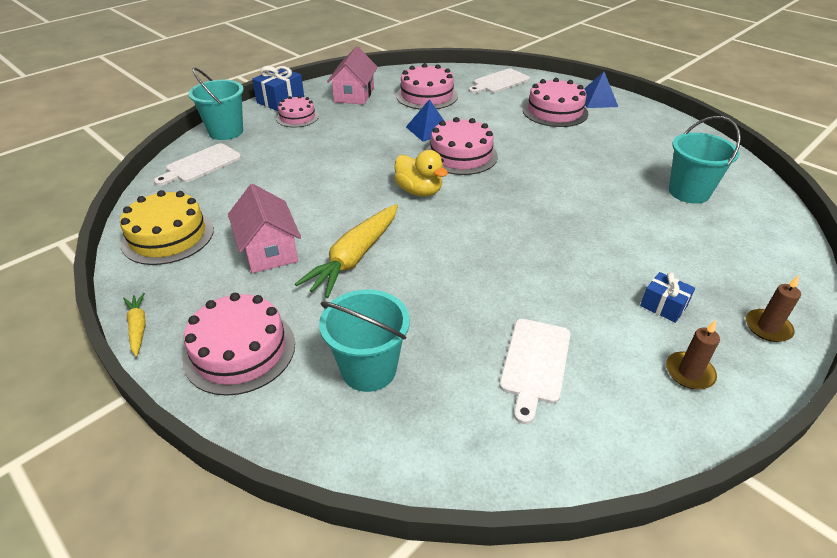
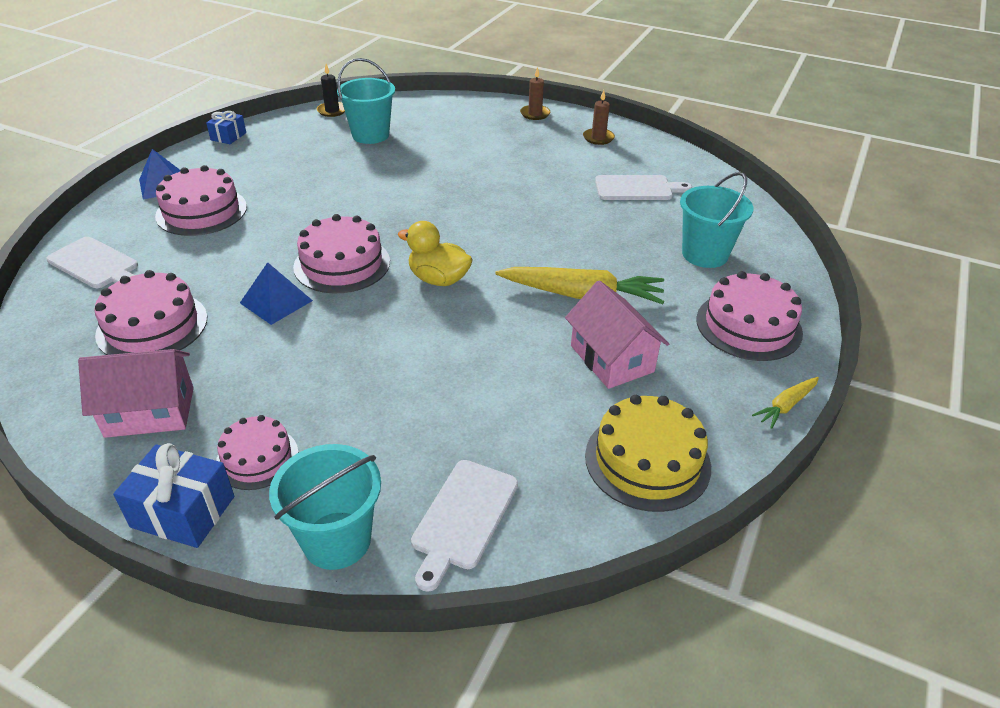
camera: 110 degrees left, 0 degrees up
white cutting board [154,143,241,186] -> white cutting board turned 90 degrees clockwise [411,460,518,592]
pink house [228,184,301,273] -> pink house turned 75 degrees counterclockwise [565,280,669,389]
yellow duck [394,150,448,196] -> yellow duck turned 90 degrees counterclockwise [398,221,473,286]
blue gift [640,272,695,323] -> blue gift moved to [206,111,246,144]
none -> black candle [317,64,345,117]

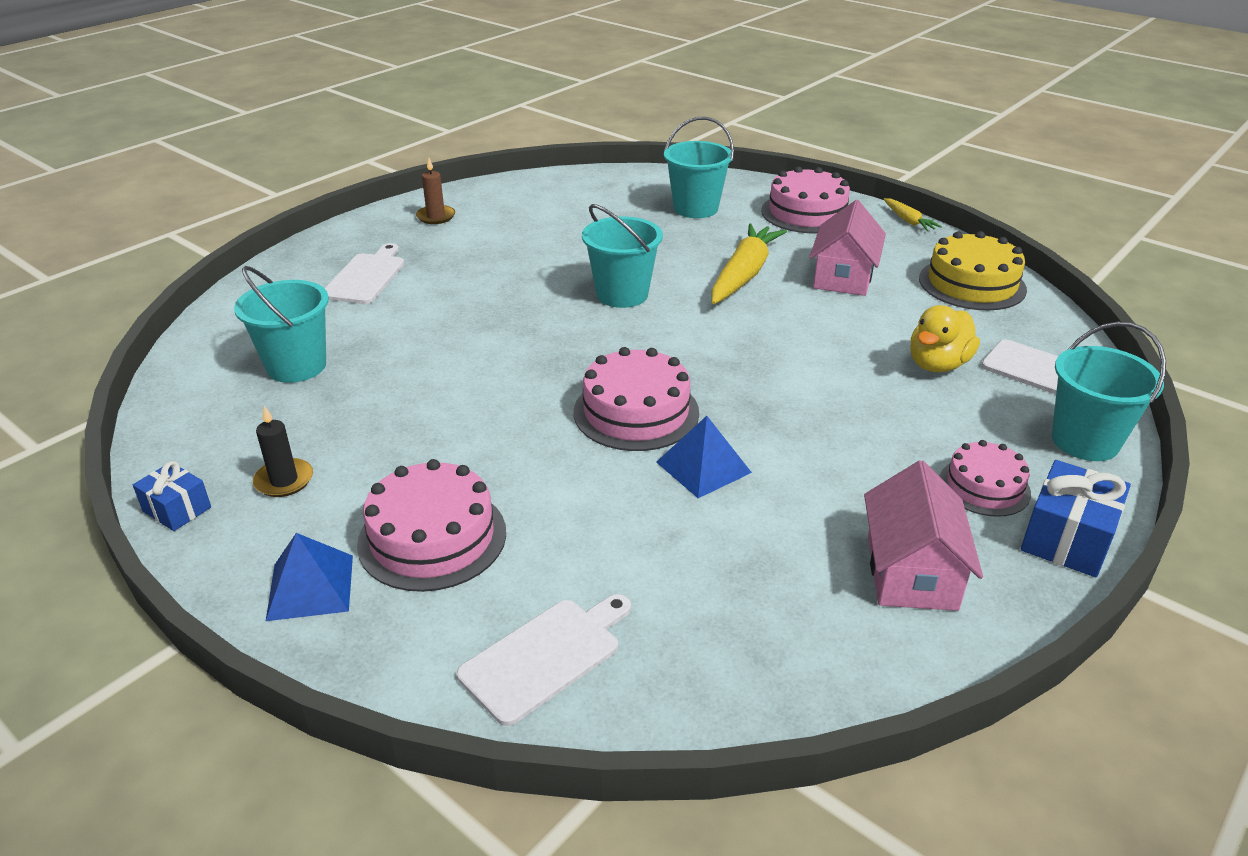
camera: 75 degrees left, 5 degrees down
pink cake [94,270,207,355] -> none
black candle [317,64,345,117] -> black candle moved to [253,406,313,497]
yellow duck [398,221,473,286] -> yellow duck moved to [910,305,980,372]
brown candle [520,67,550,120] -> none
pink house [565,280,669,389] -> pink house turned 60 degrees counterclockwise [809,200,886,296]
white cutting board [595,175,692,200] -> white cutting board moved to [325,243,405,304]
none -> turquoise bucket [582,204,663,308]

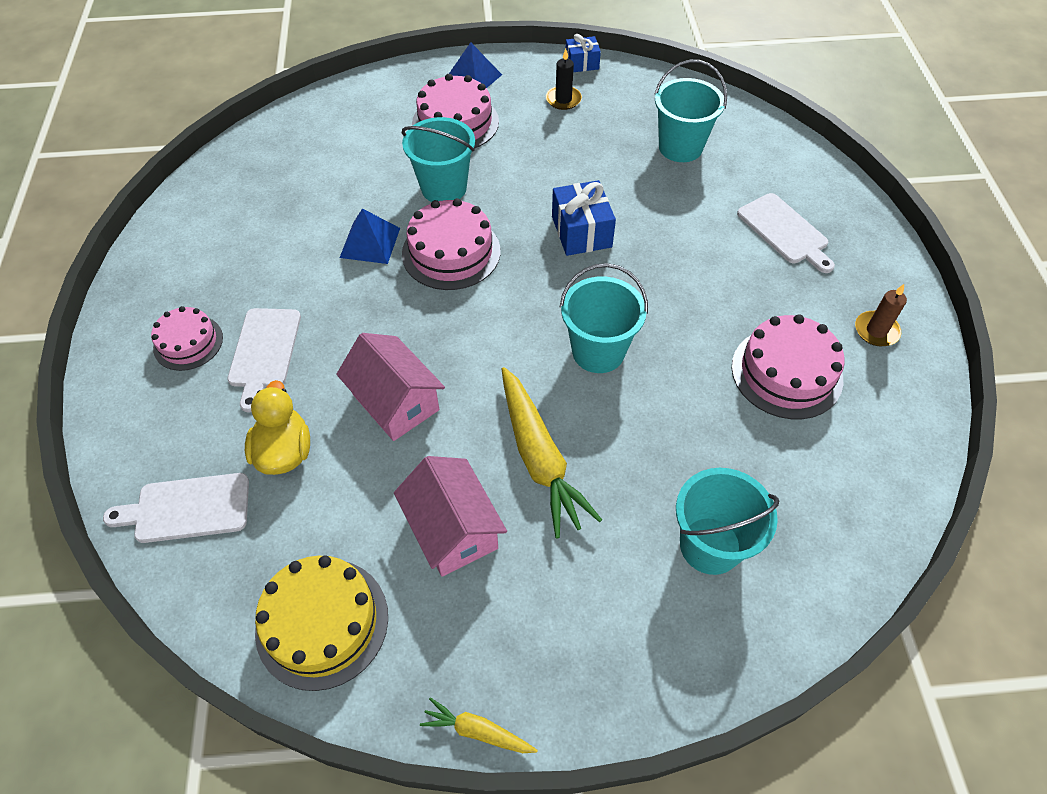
camera: 135 degrees right, 20 degrees up
white cutting board [457,594,631,726] -> white cutting board moved to [227,308,301,413]
pink cake [761,166,850,233] -> pink cake moved to [732,314,845,419]
pink house [864,460,983,611] -> pink house moved to [336,333,445,441]
blue gift [1021,460,1131,577] -> blue gift moved to [552,180,616,256]
turquoise bucket [1052,322,1166,461] -> turquoise bucket moved to [402,117,475,202]

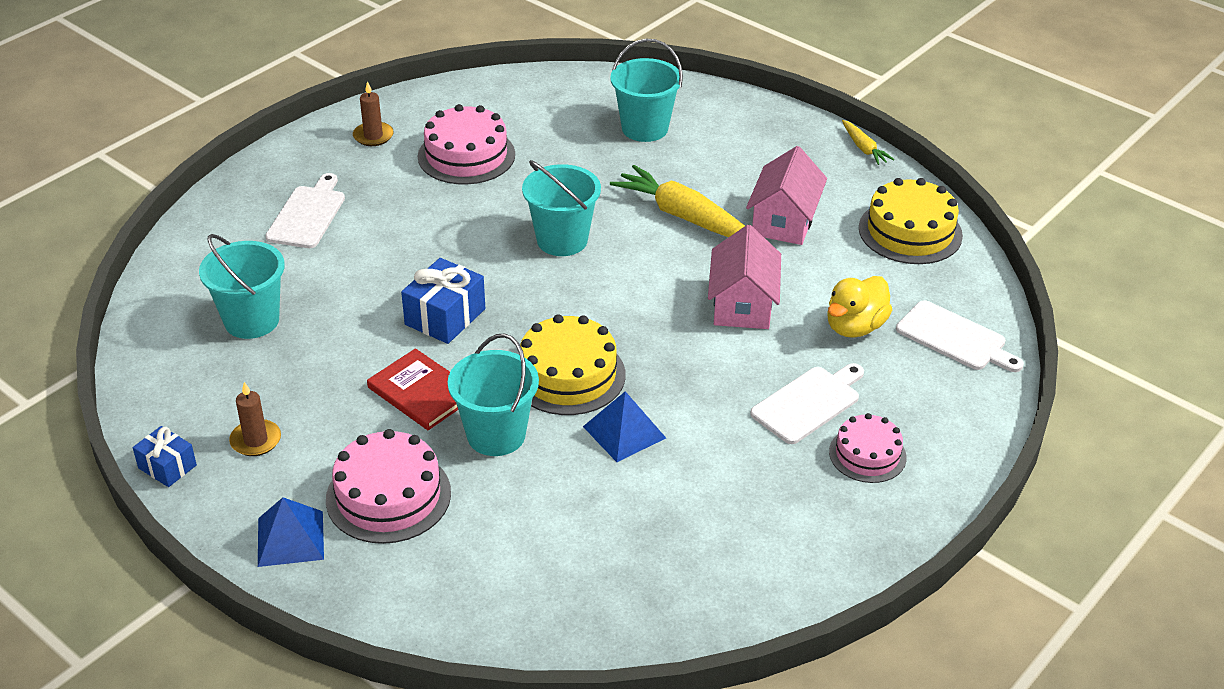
camera: 135 degrees left, 15 degrees down
pink cake [402,198,500,290] -> yellow cake [520,314,626,415]
yellow carrot [502,367,602,538] -> yellow carrot turned 75 degrees counterclockwise [610,165,745,237]
black candle [546,49,582,110] -> brown candle [229,382,281,456]
none -> red book [367,348,458,430]

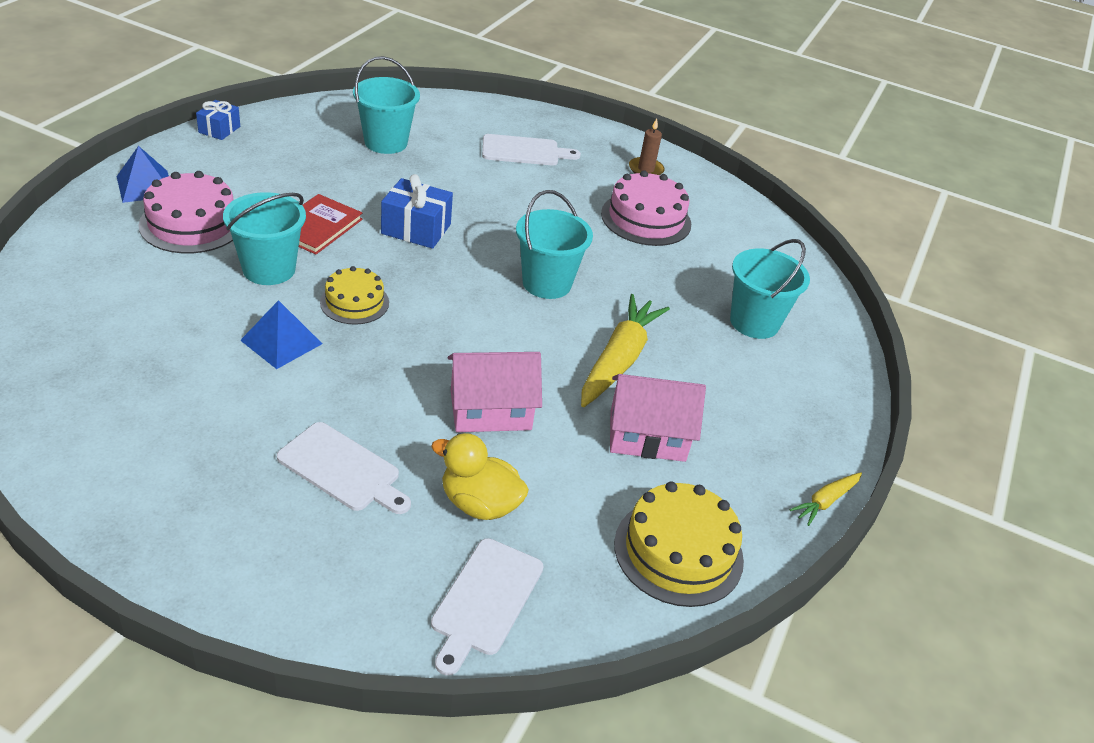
camera: 70 degrees right, 0 degrees up
brown candle [229,382,281,456] -> none
yellow cake [520,314,626,415] -> yellow cake [320,266,389,325], size x0.64
pink cake [829,413,907,483] -> none

